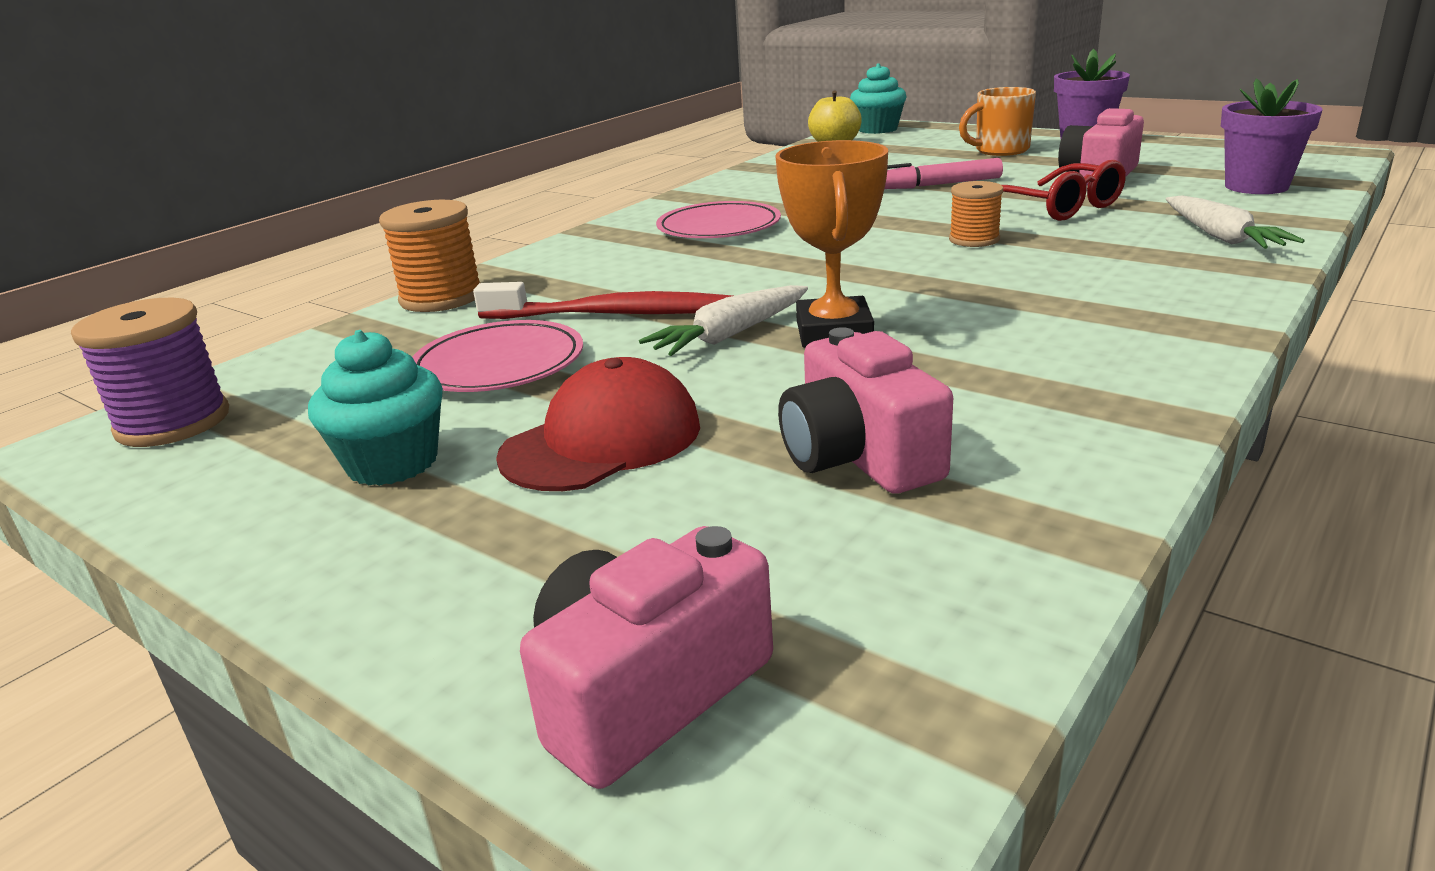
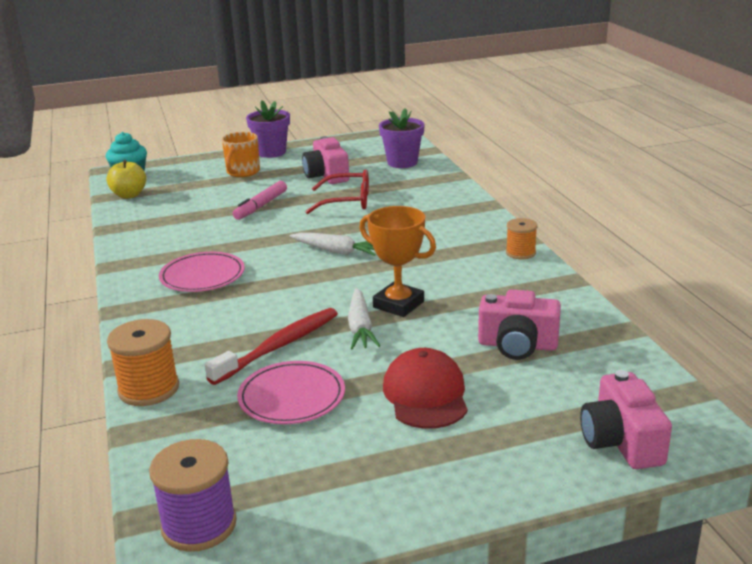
camera: 55 degrees left, 0 degrees up
turquoise cupcake [308,330,443,486] -> none
orange spool [949,181,1003,247] -> orange spool moved to [506,218,537,259]
white carrot [1166,195,1305,249] -> white carrot moved to [290,233,376,256]

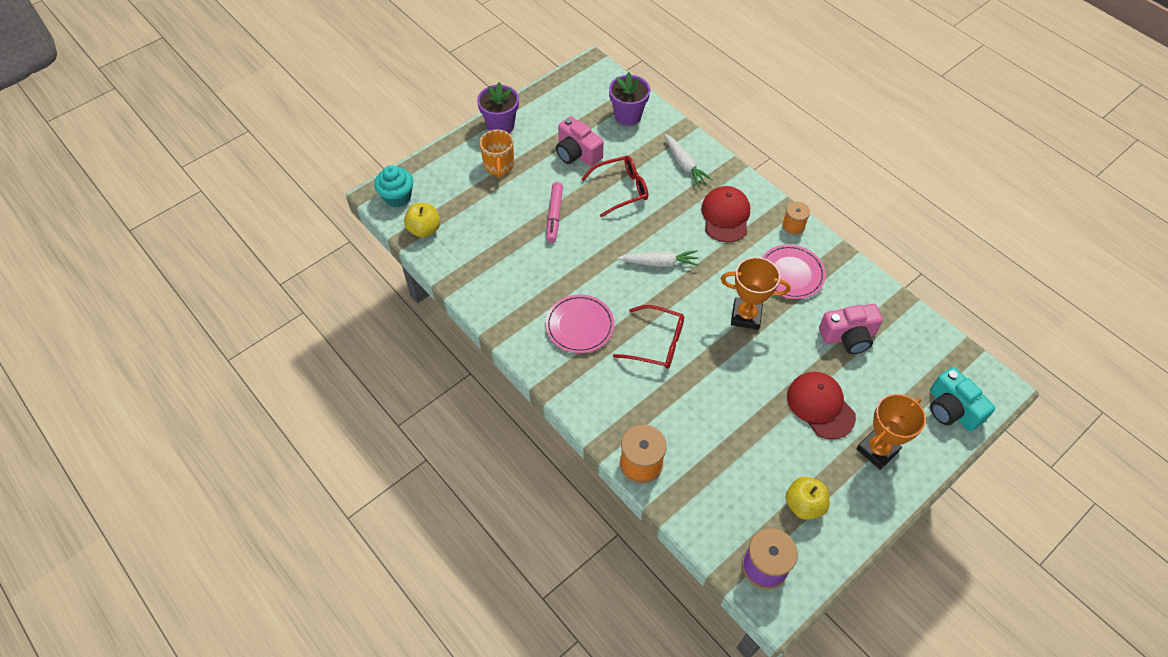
camera: 25 degrees left, 30 degrees up
red toothbrush [205,308,338,385] -> none
pink plate [237,361,345,424] -> pink plate moved to [762,244,826,299]
white carrot [348,288,380,349] -> white carrot moved to [664,134,713,187]
pink camera [580,370,672,469] -> turquoise camera [930,367,995,431]
none -> red glasses [613,305,684,369]
none -> red cap [701,186,750,243]
none -> yellow apple [786,477,830,520]
none -> orange trophy [856,394,926,470]

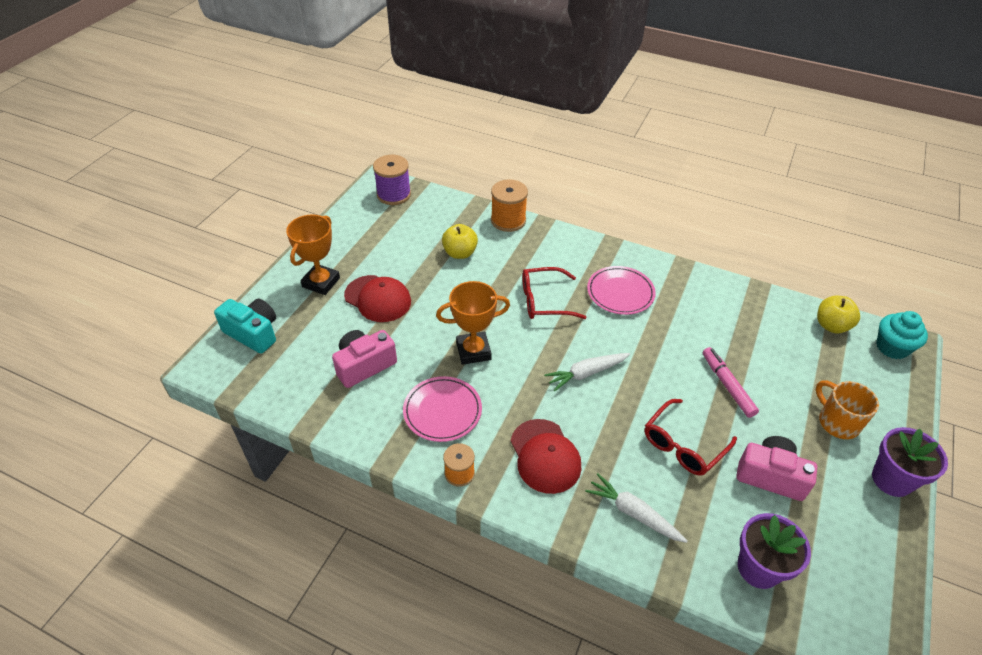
camera: 155 degrees right, 10 degrees down
yellow apple [786,477,830,520] -> yellow apple moved to [442,224,478,259]

